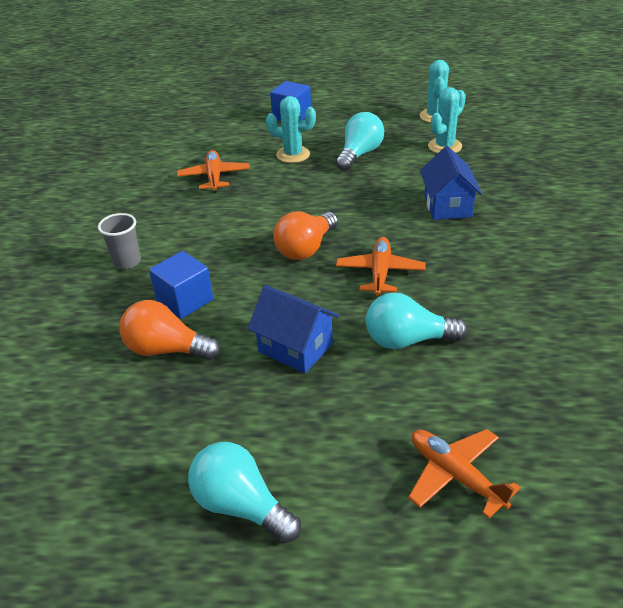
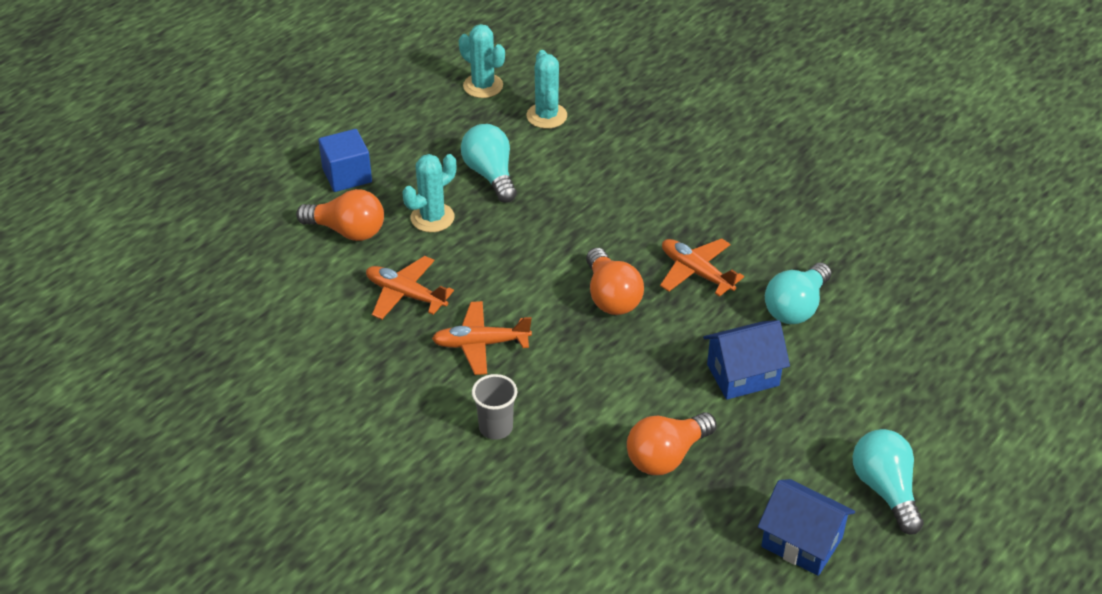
camera: 55 degrees left, 5 degrees up
blue cube [149,251,213,319] -> none
turquoise light bulb [188,442,301,543] -> turquoise light bulb turned 90 degrees clockwise [852,429,924,534]
orange plane [408,429,521,519] -> orange plane moved to [432,301,532,375]
blue house [420,146,482,220] -> blue house moved to [758,479,855,576]
none -> orange light bulb [296,189,384,241]

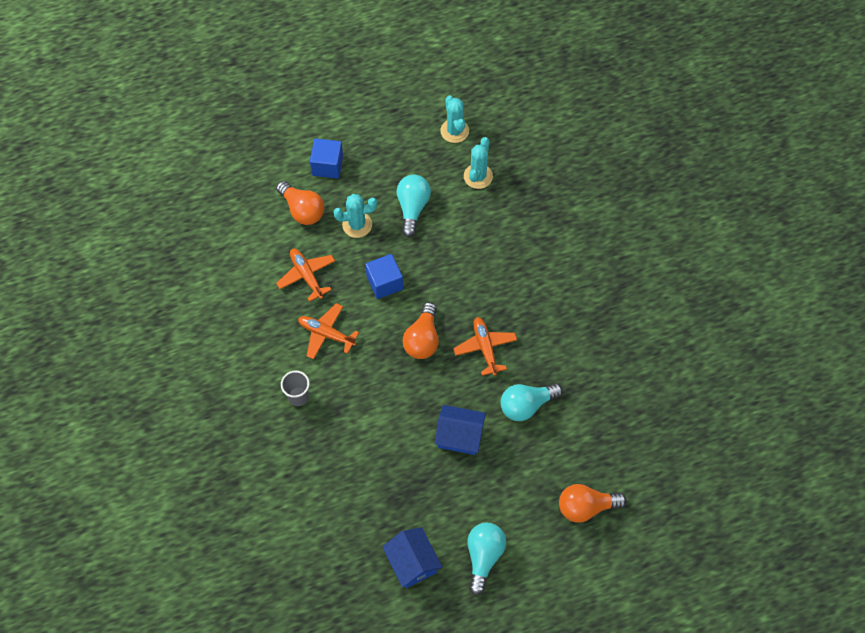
camera: 30 degrees right, 20 degrees up
orange light bulb [627,412,717,475] -> orange light bulb moved to [559,484,627,523]
none -> blue cube [365,254,403,299]

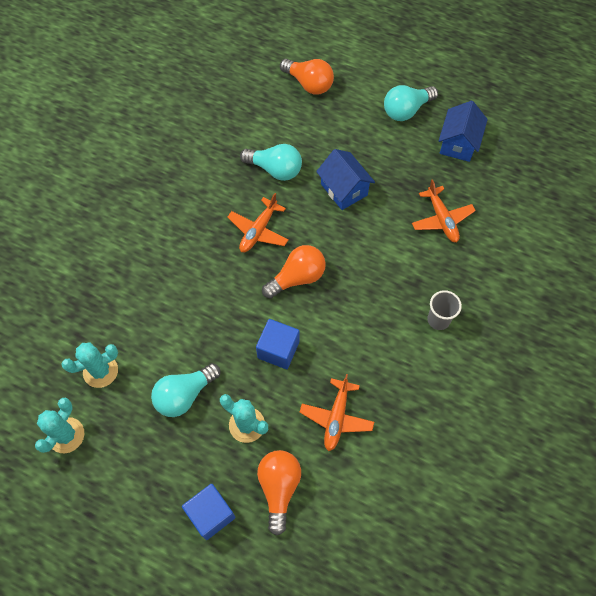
camera: 135 degrees left, 0 degrees up
orange plane [298,303,359,359] -> orange plane moved to [412,179,476,242]

